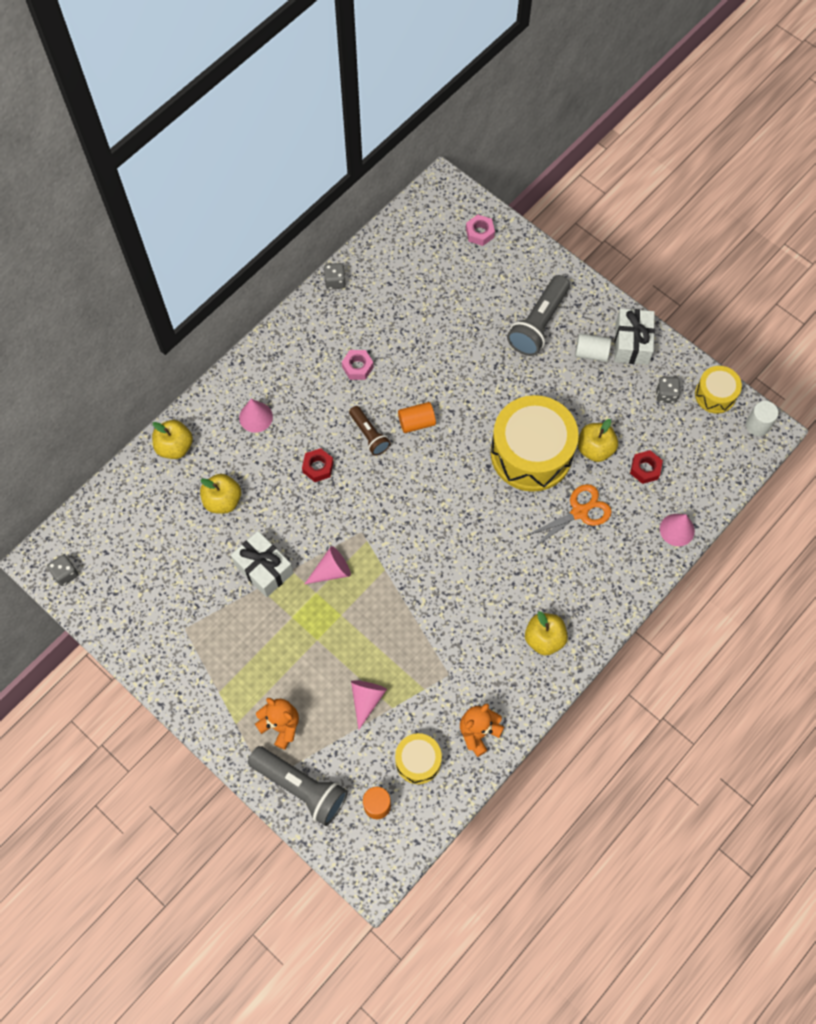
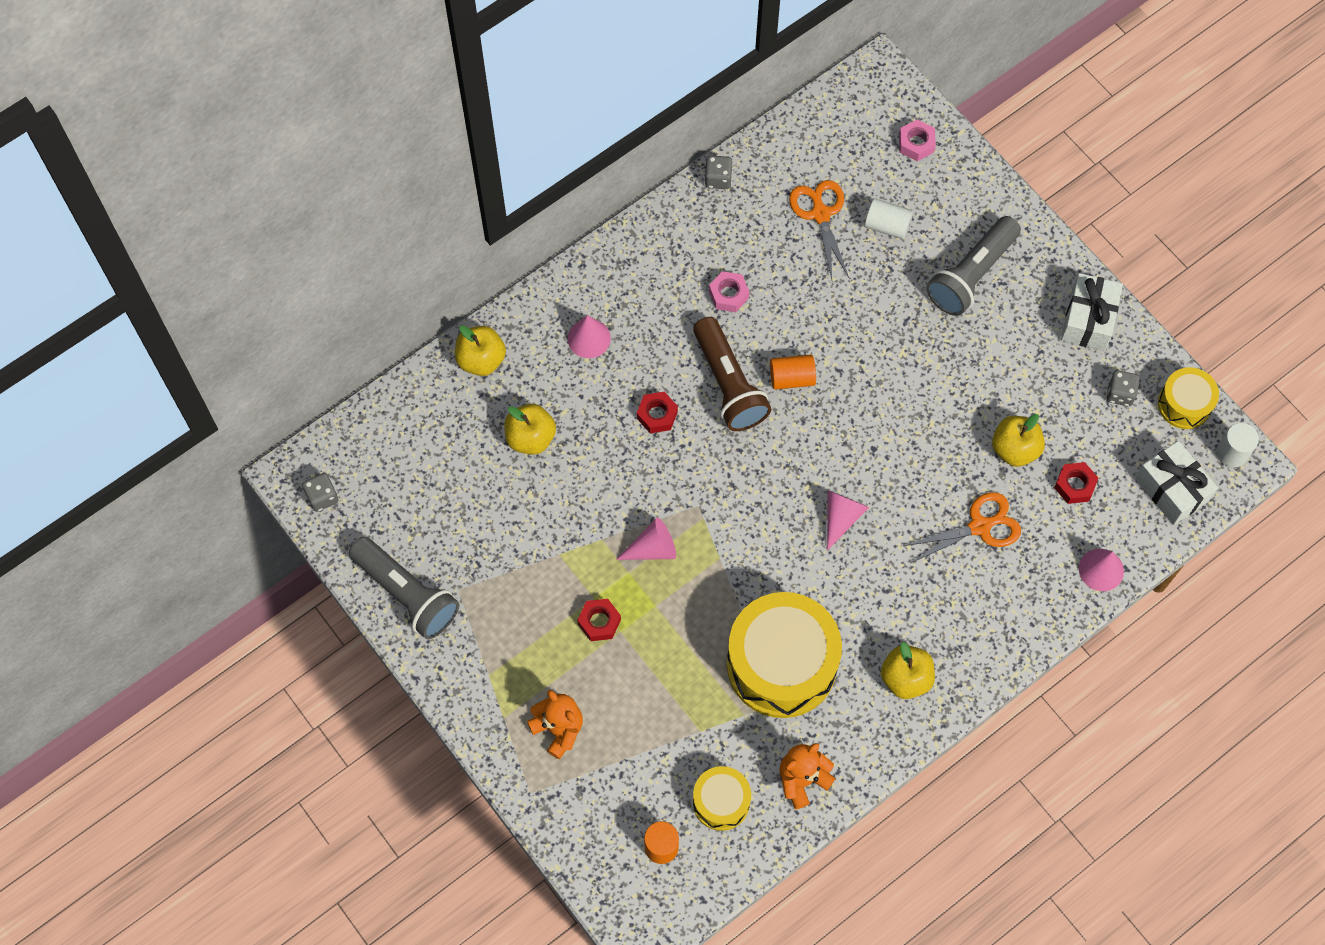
camera: 10 degrees right, 0 degrees up
white gift [231,531,293,597] -> white gift moved to [1135,441,1218,525]
grey flashlight [248,746,348,826] -> grey flashlight moved to [349,537,459,639]
brown flashlight [349,406,391,456] -> brown flashlight [693,317,771,431], size x1.69
pink cone [351,680,387,730] -> pink cone moved to [827,490,869,551]
yellow drum [491,395,579,492] -> yellow drum moved to [727,592,842,718]
white cylinder [575,333,611,362] -> white cylinder moved to [865,198,913,239]
none -> red nut [577,599,621,641]
none -> orange scissors [789,180,849,279]

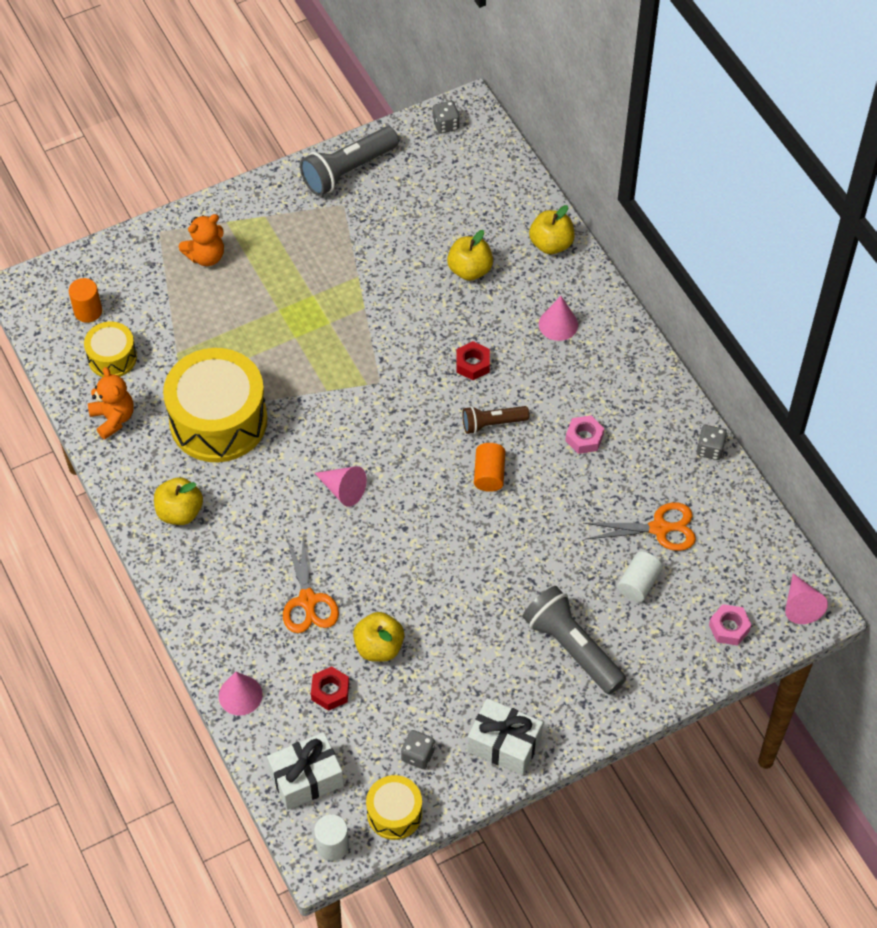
camera: 100 degrees right, 10 degrees down
red nut [577,599,621,641] -> none
pink cone [616,517,676,560] -> pink cone moved to [785,573,828,624]
brown flashlight [693,317,771,431] -> brown flashlight [462,406,529,434], size x0.59

